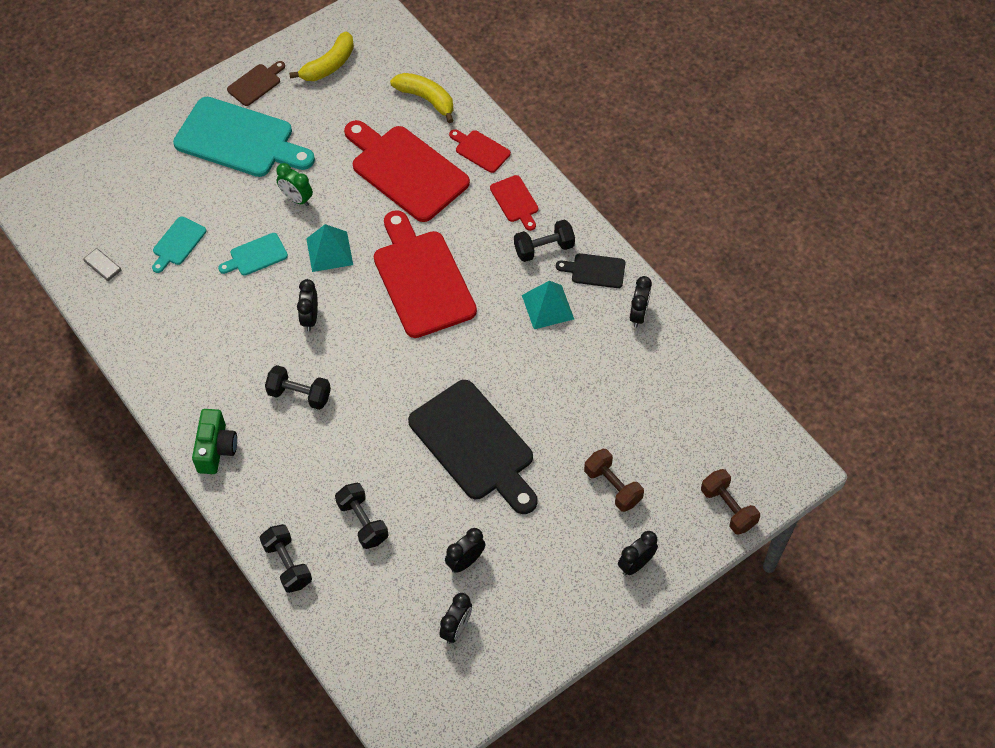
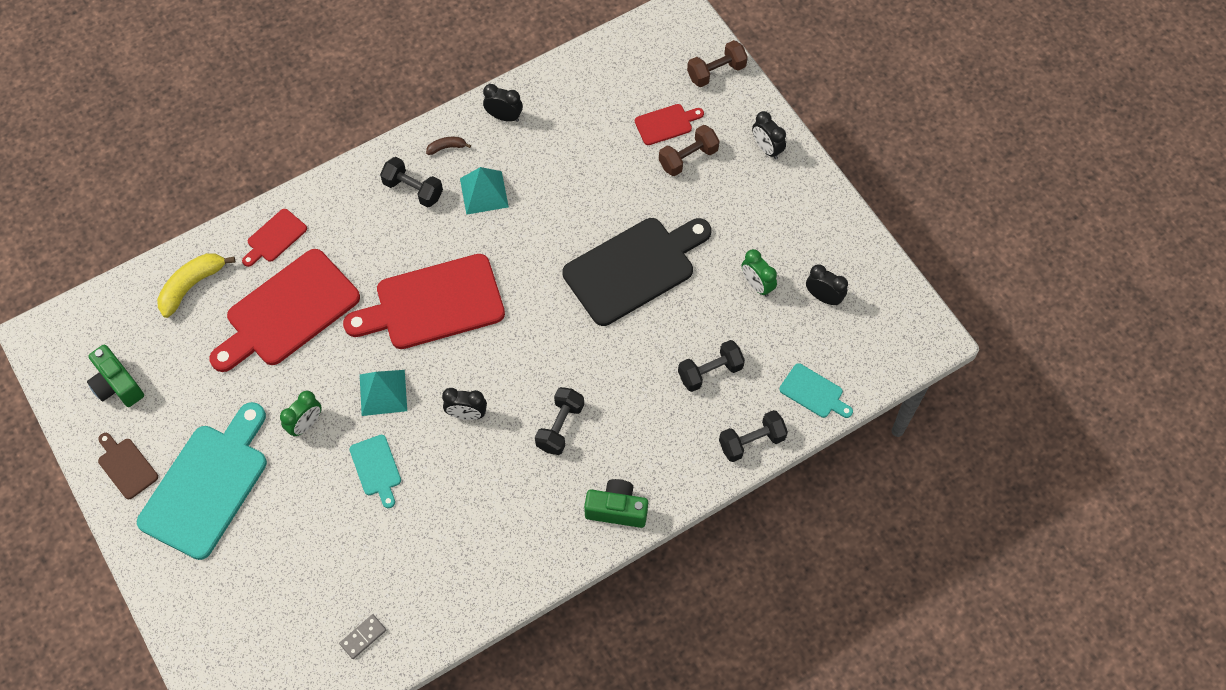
camera: 85 degrees left, 5 degrees up
turquoise cutting board [152,217,206,273] -> turquoise cutting board moved to [779,363,853,418]
yellow banana [289,31,354,81] -> green camera [87,345,144,407]
black clock [445,528,486,573] -> green clock [741,249,777,297]
red cutting board [490,175,538,231] -> red cutting board moved to [635,104,704,145]
black dumbbell [514,219,575,262] -> black dumbbell turned 45 degrees counterclockwise [380,157,443,208]
black cutting board [556,253,625,288] -> brown banana [426,137,471,155]

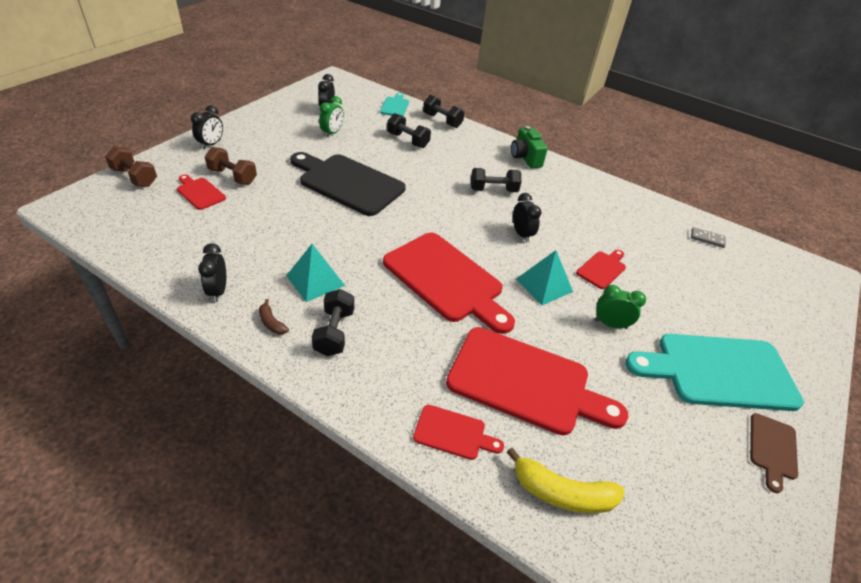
camera: 120 degrees left, 20 degrees down
green camera [87,345,144,407] -> none
turquoise cutting board [350,435,401,508] -> red cutting board [576,250,626,289]

